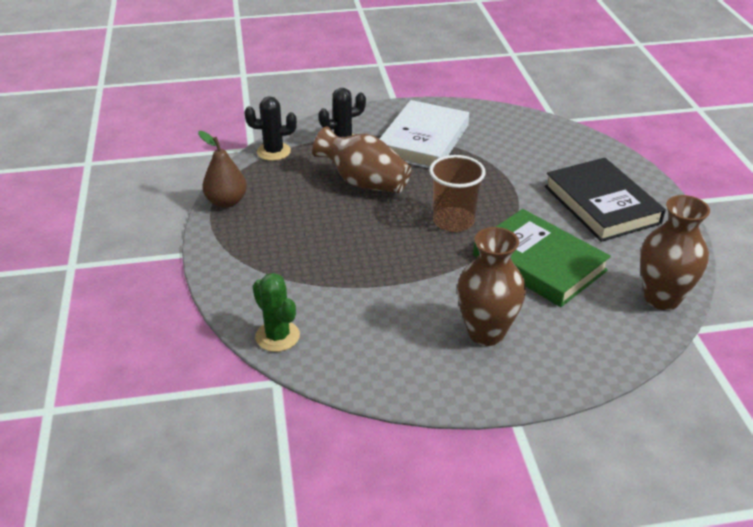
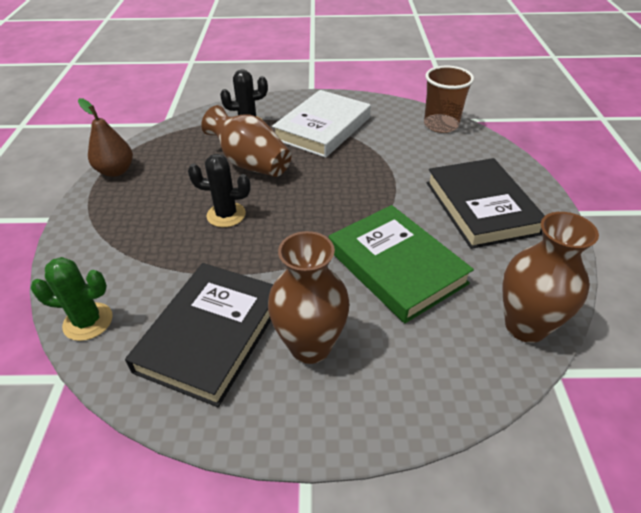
camera: 10 degrees right, 5 degrees up
black cactus [244,96,297,161] -> black cactus moved to [188,154,250,227]
green cactus [253,273,300,352] -> green cactus turned 60 degrees counterclockwise [31,257,113,341]
brown cup [429,155,486,232] -> brown cup moved to [424,66,474,133]
none -> black book [125,263,273,407]

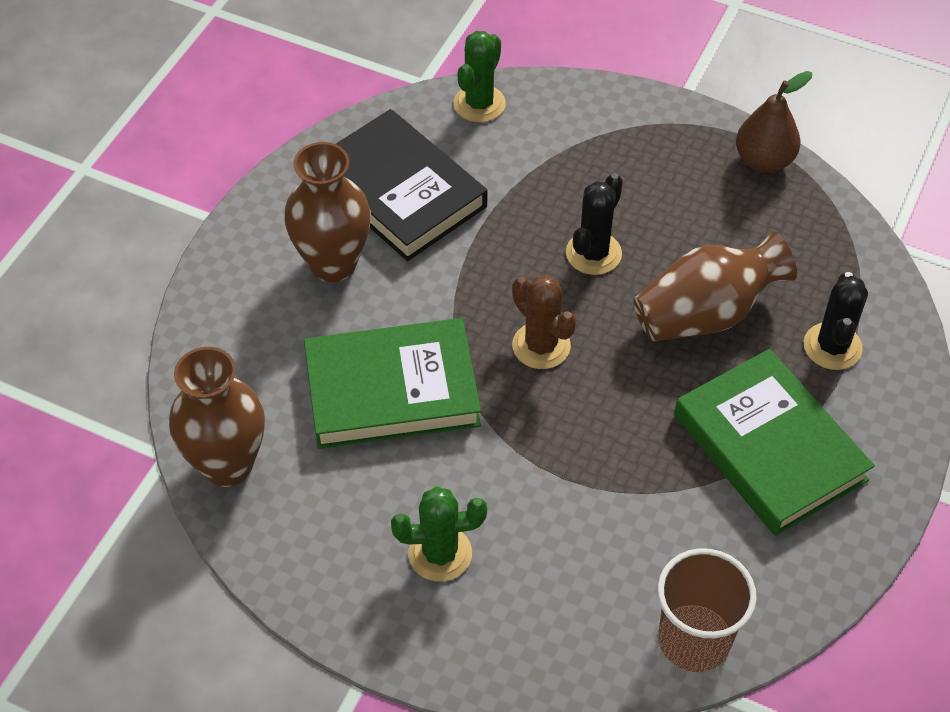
camera: 115 degrees right, 10 degrees up
white book [272,90,371,158] -> green book [674,349,875,536]
black book [427,158,545,249] -> green cactus [391,486,487,582]
none -> brown cactus [512,275,576,369]

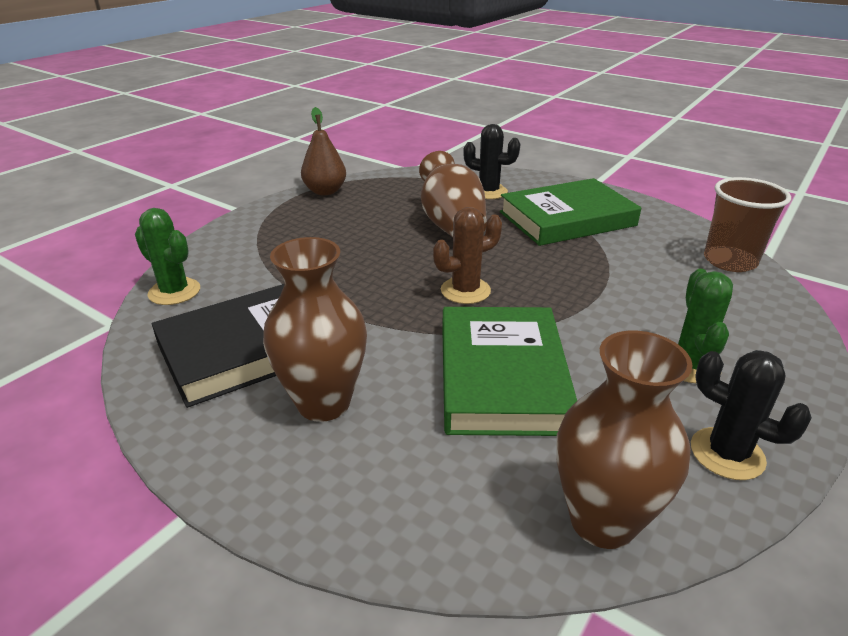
camera: 80 degrees left, 20 degrees down
black cactus [566,173,623,275] -> black cactus moved to [691,350,812,480]

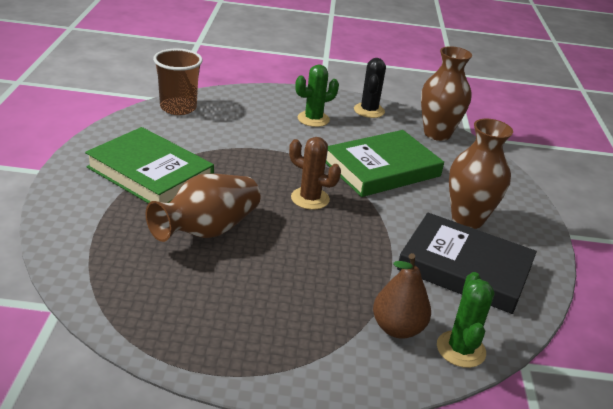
camera: 125 degrees left, 0 degrees up
brown pear [301,107,346,195] -> brown pear moved to [373,253,431,339]
black cactus [463,124,520,199] -> none

